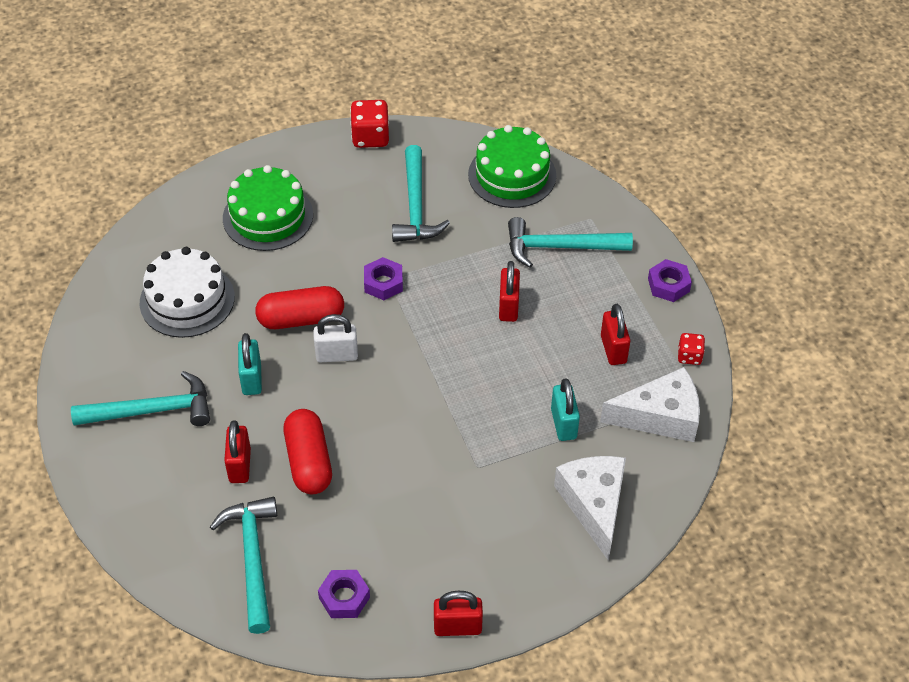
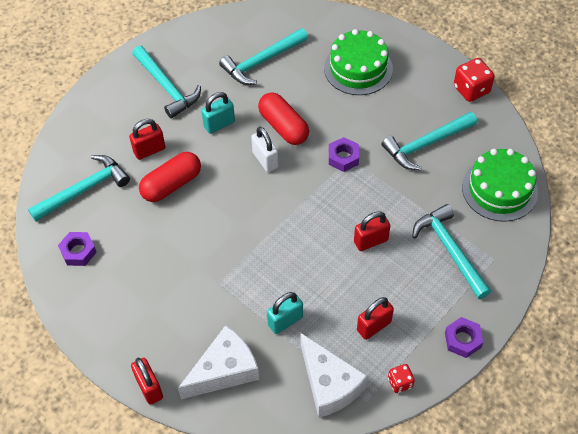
camera: 65 degrees right, 5 degrees up
white cake [140,247,235,338] -> turquoise hammer [219,28,308,85]
red padlock [434,591,483,636] -> red padlock moved to [131,358,163,405]

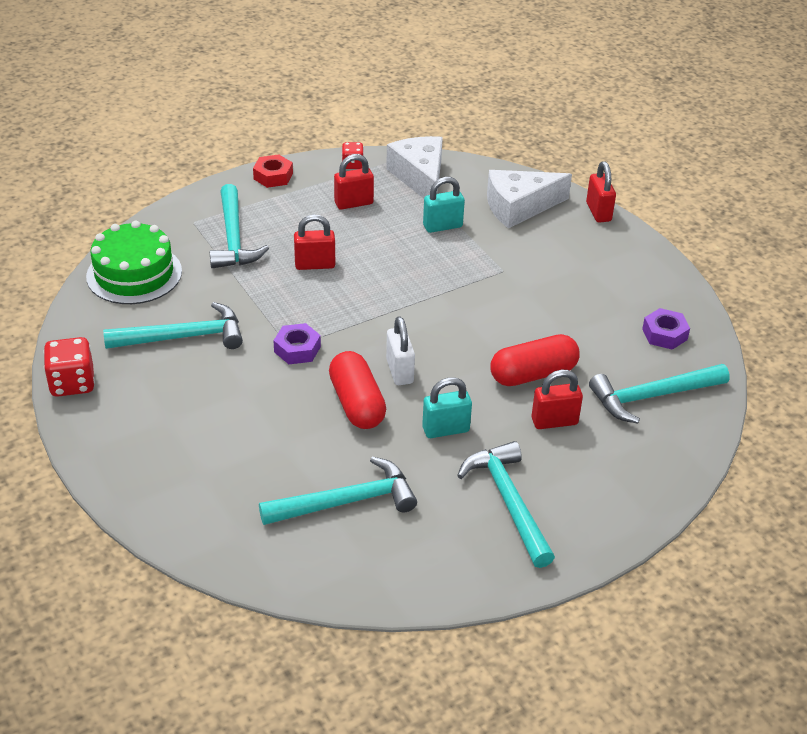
camera: 165 degrees left, 15 degrees down
green cake [324,29,393,95] -> none
purple nut [445,317,483,358] -> red nut [253,154,293,188]

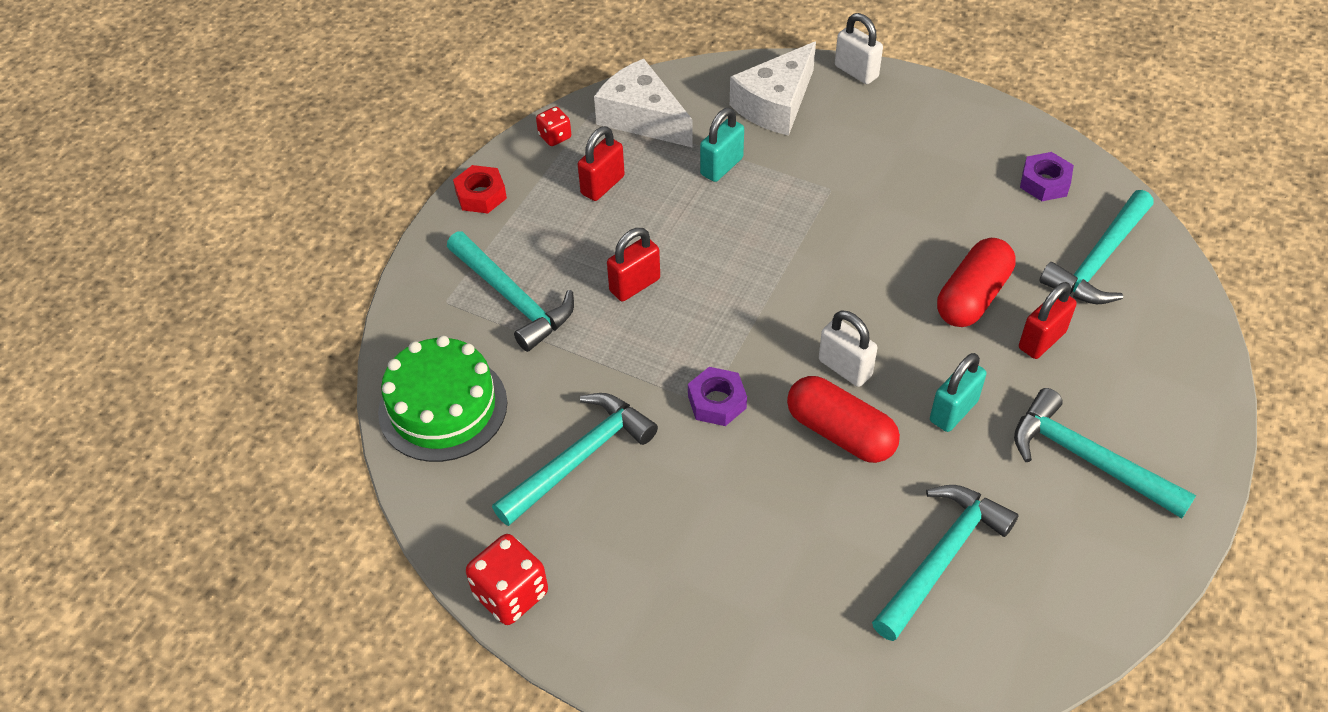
camera: 30 degrees left, 10 degrees up
red padlock [586,161,616,223] -> white padlock [835,13,883,84]

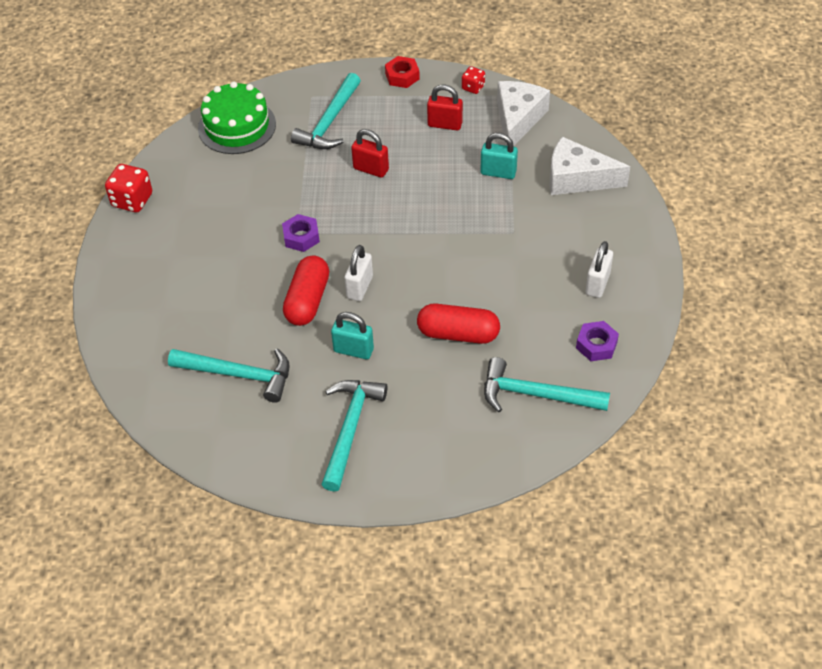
camera: 65 degrees right, 0 degrees up
turquoise hammer [492,393,658,526] -> none
white padlock [835,13,883,84] -> white padlock moved to [586,241,613,298]
red padlock [1019,282,1077,359] -> none

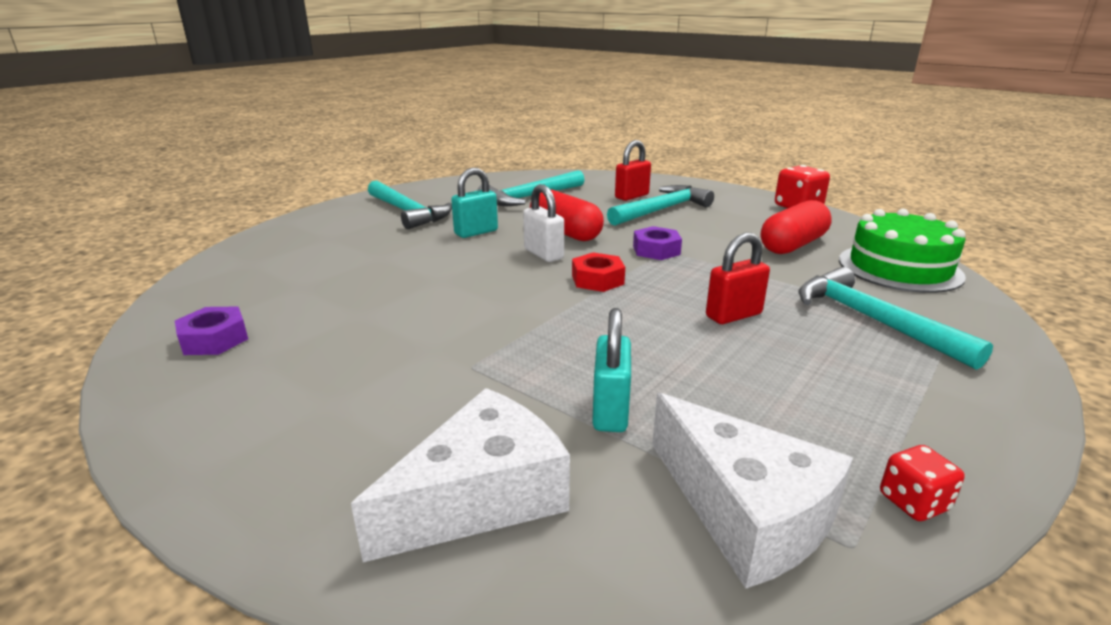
camera: 125 degrees right, 25 degrees down
red nut [385,56,420,88] -> red nut moved to [572,252,625,292]
red capsule [417,304,500,344] -> red capsule moved to [761,200,832,254]
red padlock [427,85,463,130] -> red padlock moved to [615,140,651,201]
turquoise padlock [480,133,518,179] -> turquoise padlock turned 45 degrees counterclockwise [592,308,631,432]
turquoise hammer [484,357,610,412] -> turquoise hammer moved to [607,185,714,226]
white padlock [586,241,613,298] -> none

